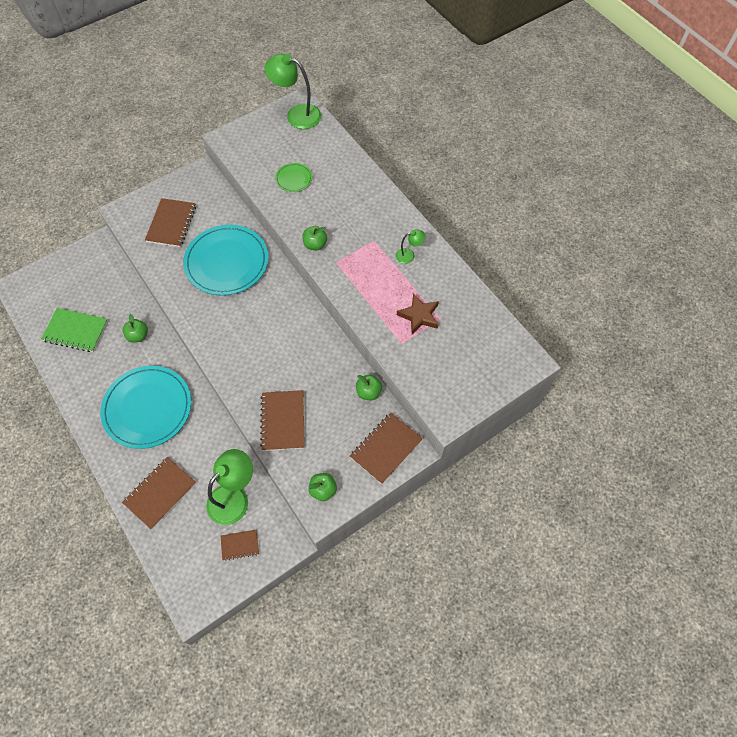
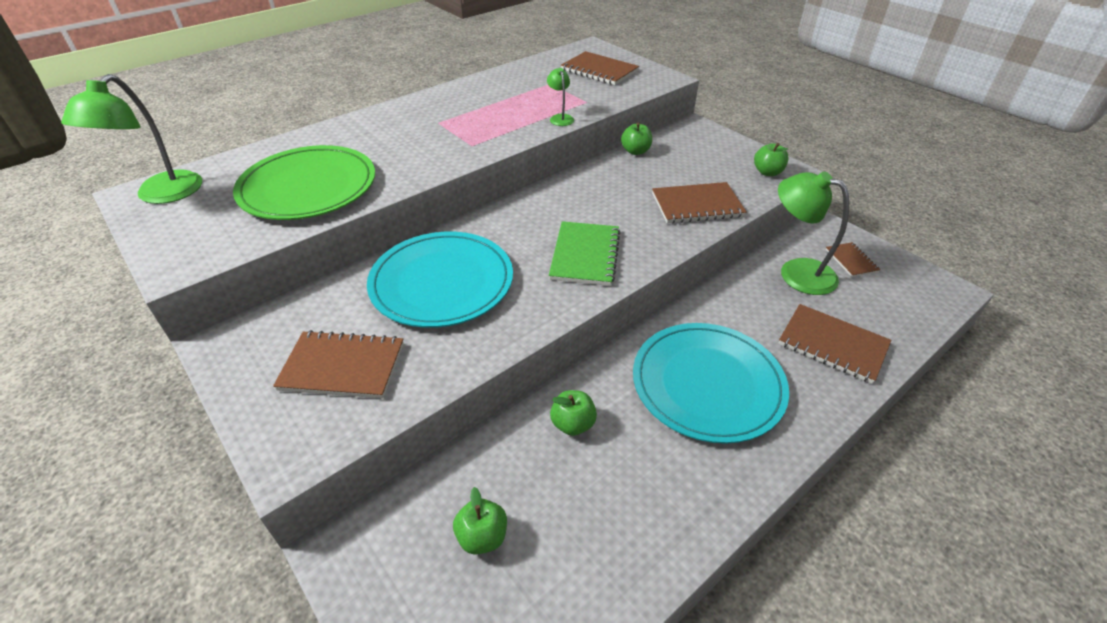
camera: 95 degrees left, 20 degrees down
green notebook [41,308,108,352] -> green notebook moved to [549,221,621,286]
green plate [275,163,312,192] -> green plate [233,145,375,220], size x2.23
green apple [302,226,327,250] -> green apple moved to [453,487,507,555]
brown notebook [350,412,423,484] -> brown notebook moved to [561,51,639,85]
green lamp [396,229,426,264] -> green lamp moved to [547,68,574,126]
brown star [397,293,439,334] -> none

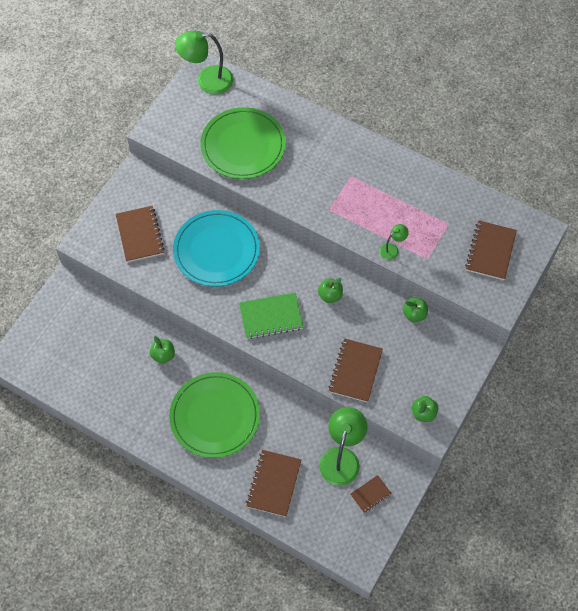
camera: 70 degrees right, 20 degrees up
green apple [453,487,507,555] -> green apple moved to [318,278,343,303]
turquoise plate [633,323,789,444] -> green plate [169,372,260,458]
brown notebook [652,182,746,224] -> brown notebook turned 45 degrees clockwise [328,338,383,402]

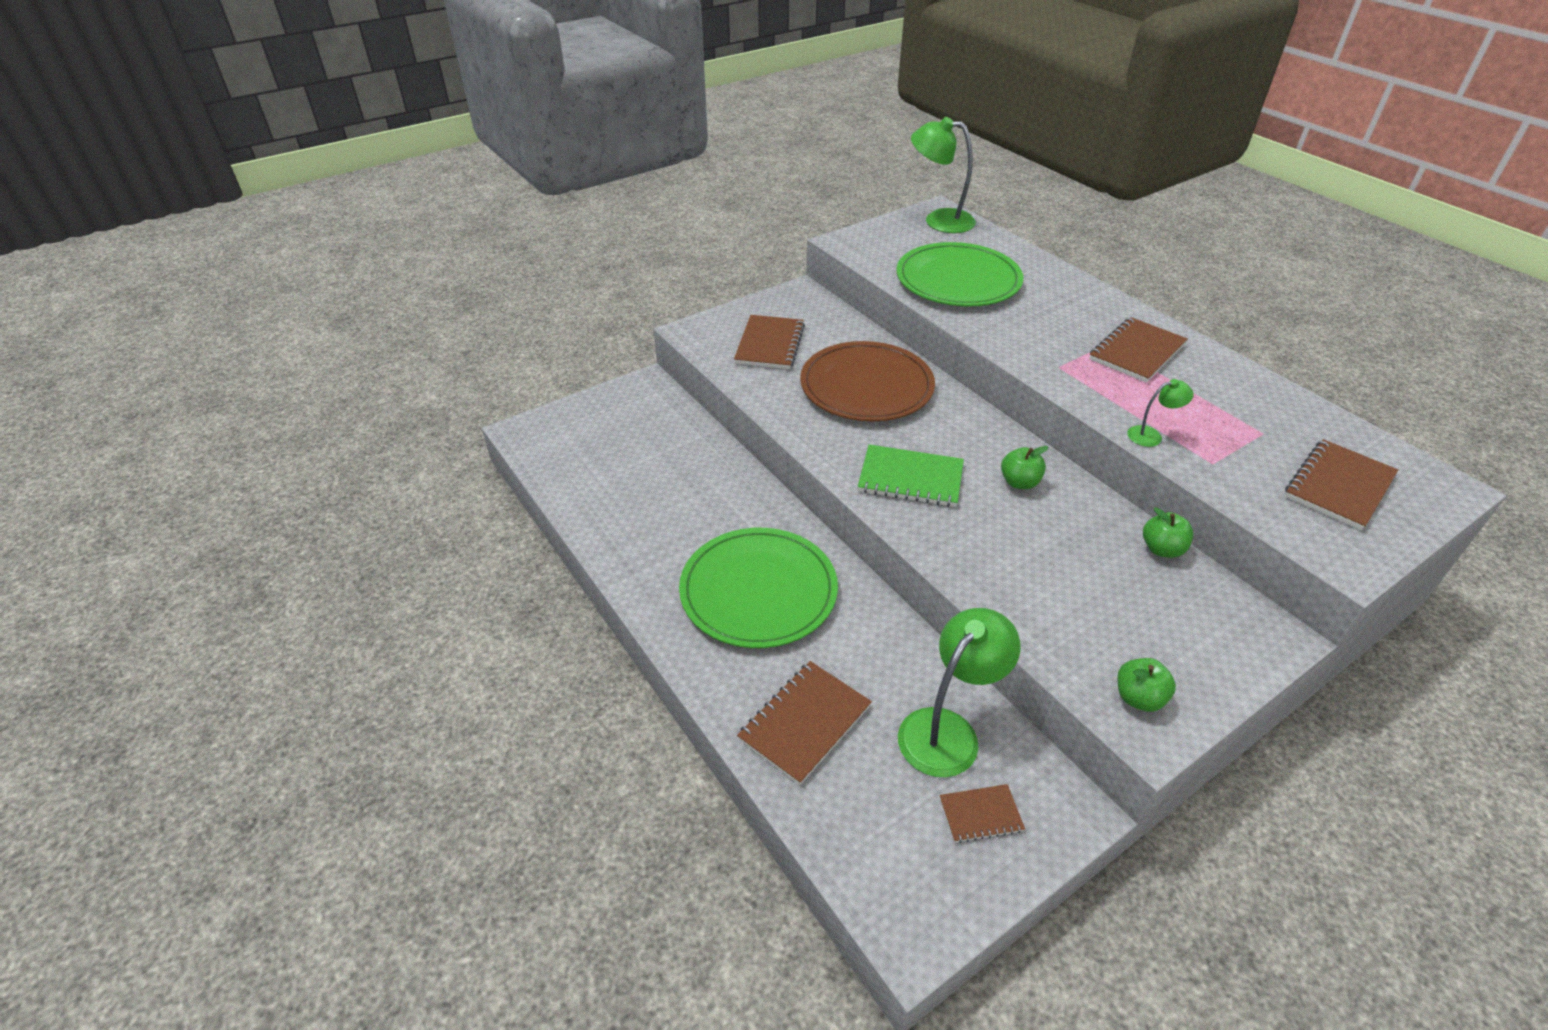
camera: 25 degrees right, 20 degrees down
green apple [150,336,175,364] -> none
turquoise plate [173,210,260,287] -> brown plate [800,341,935,421]
brown notebook [328,338,383,402] -> brown notebook moved to [1089,317,1187,383]

